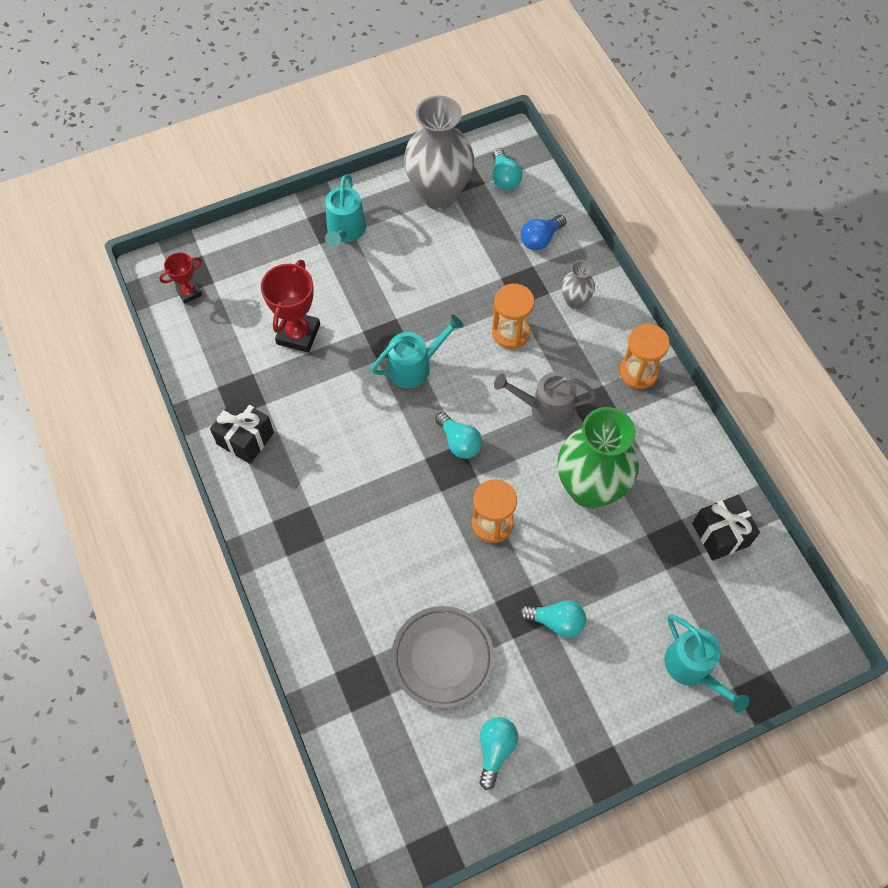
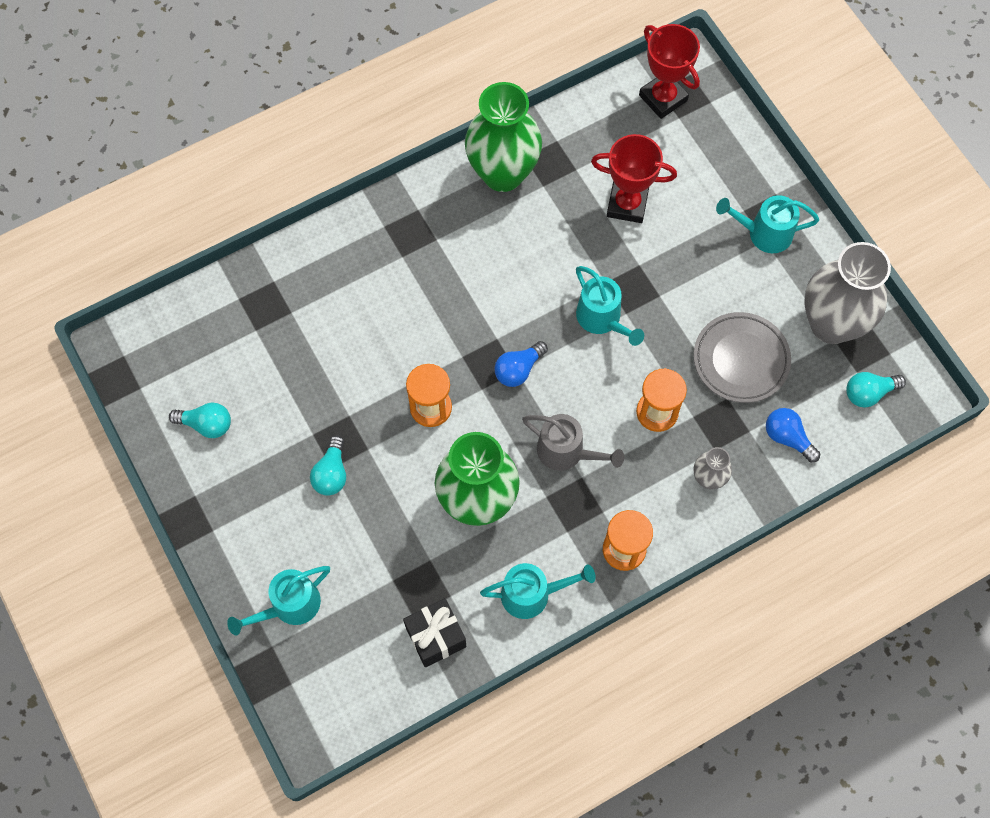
camera: 85 degrees right, 5 degrees up
red trophy [159,252,202,304] -> red trophy [639,24,700,119], size x1.73
black gift [210,397,274,464] -> green vase [465,82,542,192]
grey plate [391,606,494,708] -> grey plate moved to [694,312,791,403]
turquoise light bulb [435,412,482,459] -> blue light bulb [494,341,548,387]
grey watering can [494,372,597,428] -> grey watering can turned 120 degrees clockwise [522,414,624,471]
none -> turquoise watering can [480,563,596,619]

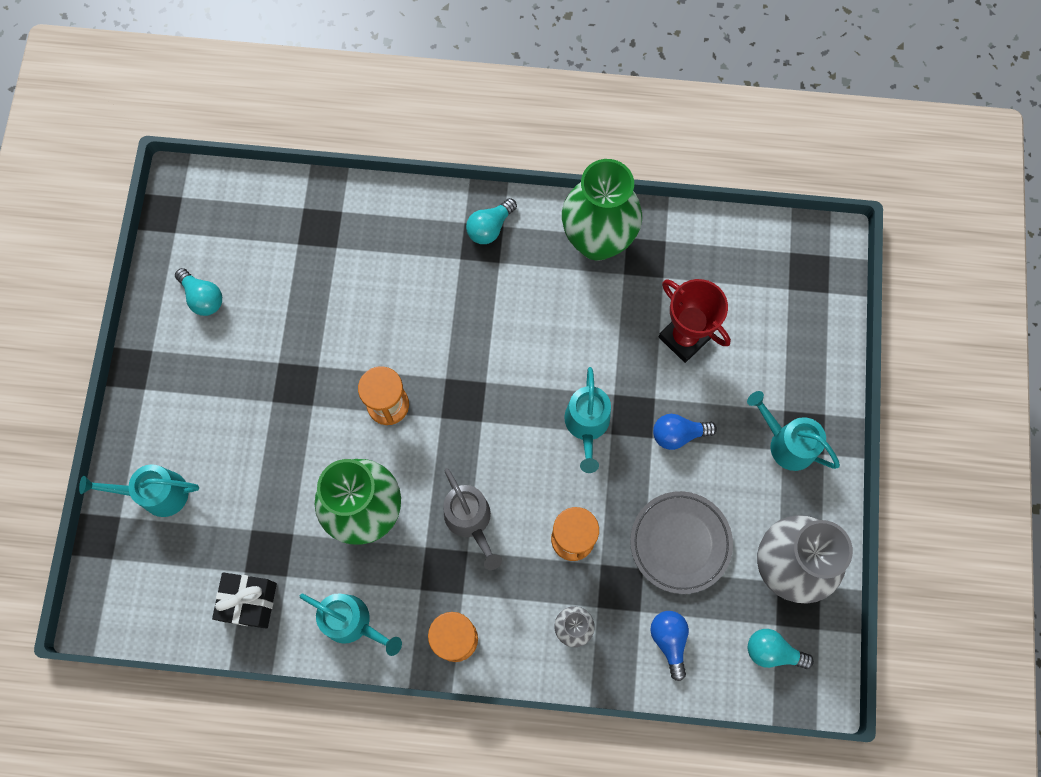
camera: 35 degrees right, 5 degrees up
turquoise light bulb [310,435,346,496] -> turquoise light bulb moved to [466,198,517,244]
blue light bulb [494,341,548,387] -> blue light bulb moved to [653,414,717,450]
red trophy [639,24,700,119] -> none

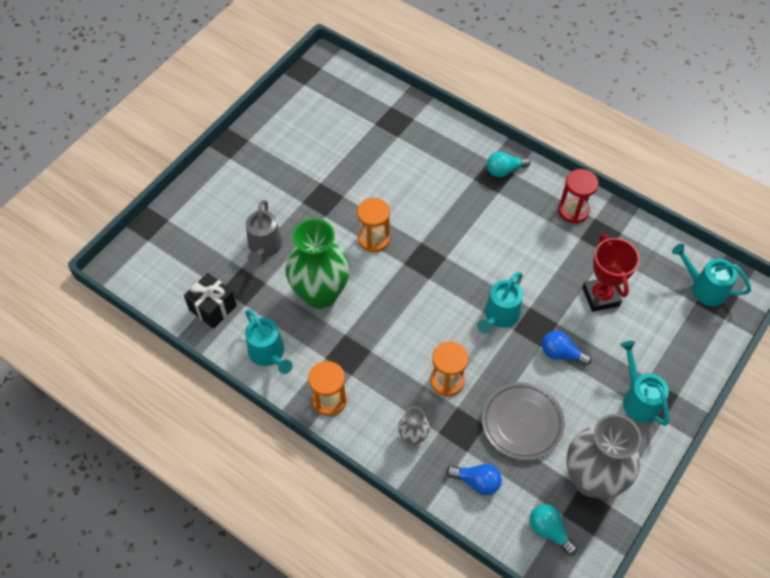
camera: 30 degrees right, 15 degrees down
turquoise watering can [79,464,199,517] -> turquoise watering can moved to [672,244,751,306]
turquoise light bulb [175,268,222,316] -> none
grey watering can [443,468,502,570] -> grey watering can moved to [246,200,282,265]
green vase [562,159,642,261] -> red hourglass [558,169,598,224]
blue light bulb [650,611,689,681] -> blue light bulb turned 90 degrees clockwise [446,464,502,495]

